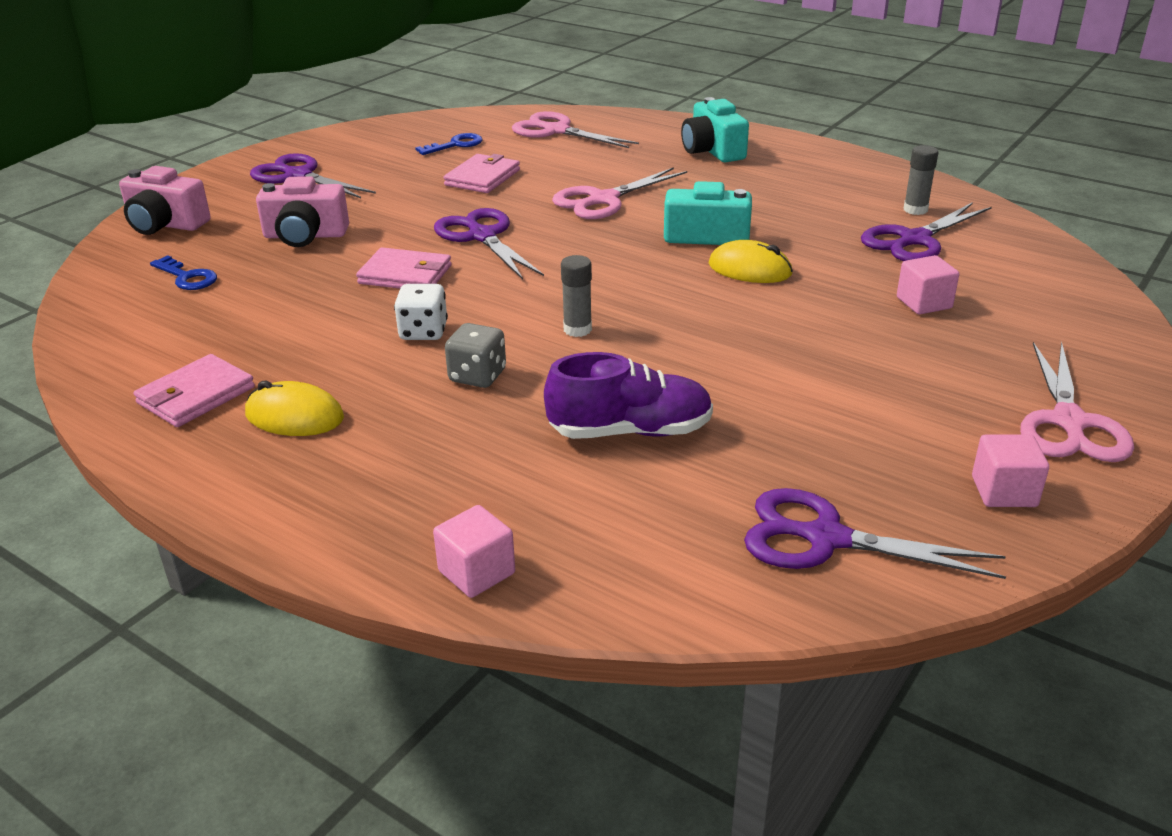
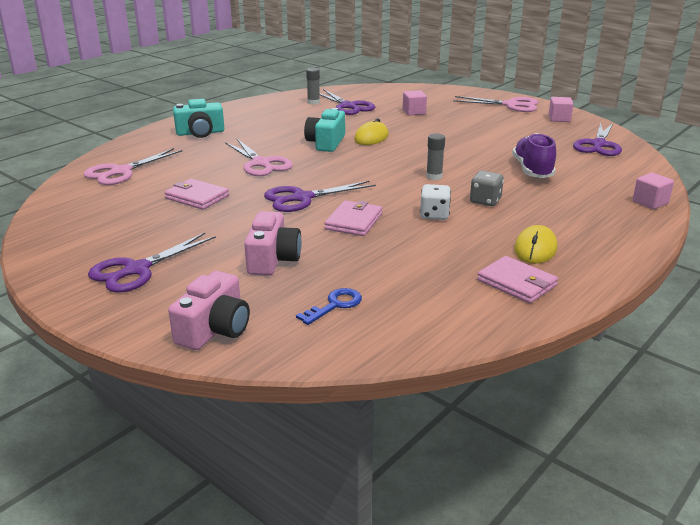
camera: 85 degrees left, 5 degrees down
blue key [415,133,483,155] -> none

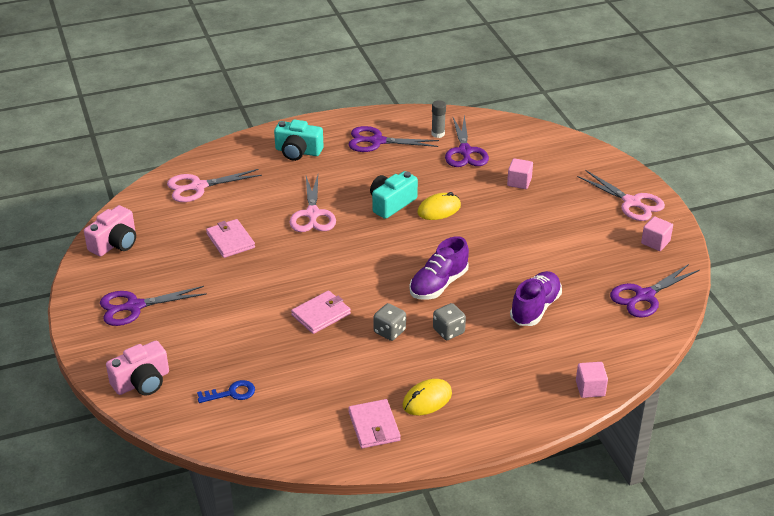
camera: 30 degrees right, 10 degrees up
pink camera [244,211,302,276] -> pink camera moved to [84,205,136,256]
purple scissors [264,181,376,212] -> purple scissors moved to [348,126,439,152]
white dice [420,184,451,220] -> grey dice [374,303,406,341]
grey glue stick [426,134,445,180] -> purple shoe [410,236,469,300]

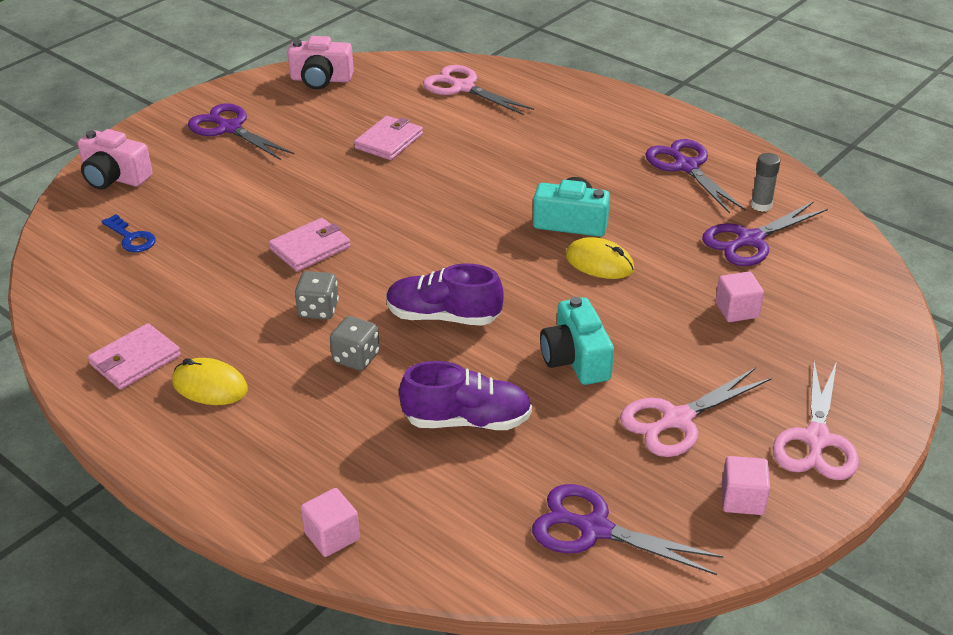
camera: 60 degrees right, 0 degrees up
turquoise camera [274,119,323,161] -> turquoise camera moved to [540,297,614,385]
pink scissors [290,175,336,232] -> pink scissors moved to [620,367,772,457]
pink wallet [291,290,351,334] -> pink wallet turned 60 degrees counterclockwise [269,218,351,272]

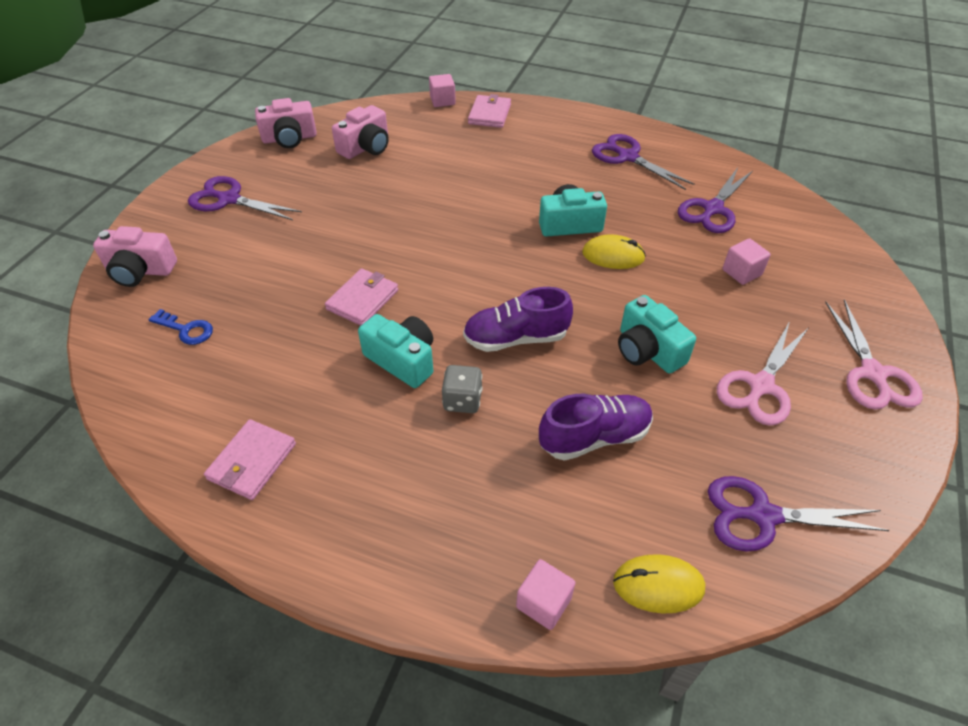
camera: 20 degrees left, 10 degrees up
yellow mouse [172,358,248,405] -> yellow mouse moved to [613,554,705,614]
grey dice [295,271,339,320] -> turquoise camera [358,314,433,388]
pink wallet [354,116,423,160] -> pink wallet moved to [468,94,511,128]
pink scissors [423,65,534,115] -> none
pink cube [722,456,770,515] -> pink cube moved to [429,74,456,107]
grey glue stick [751,153,780,212] -> none
none -> pink camera [332,105,389,159]

